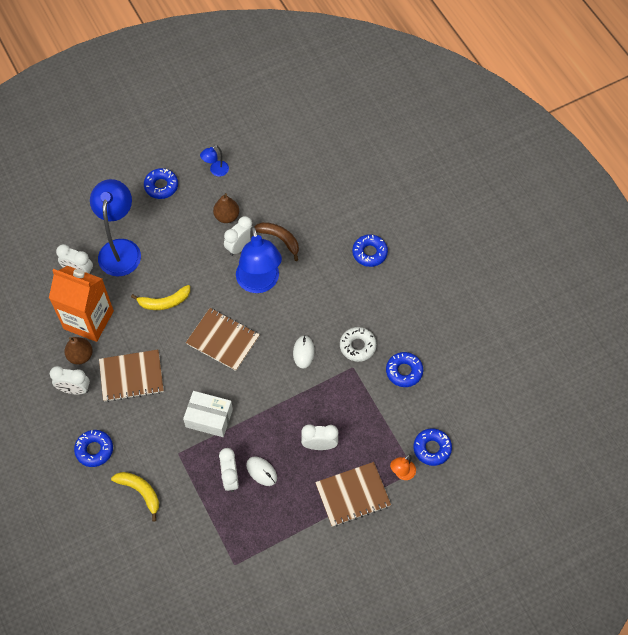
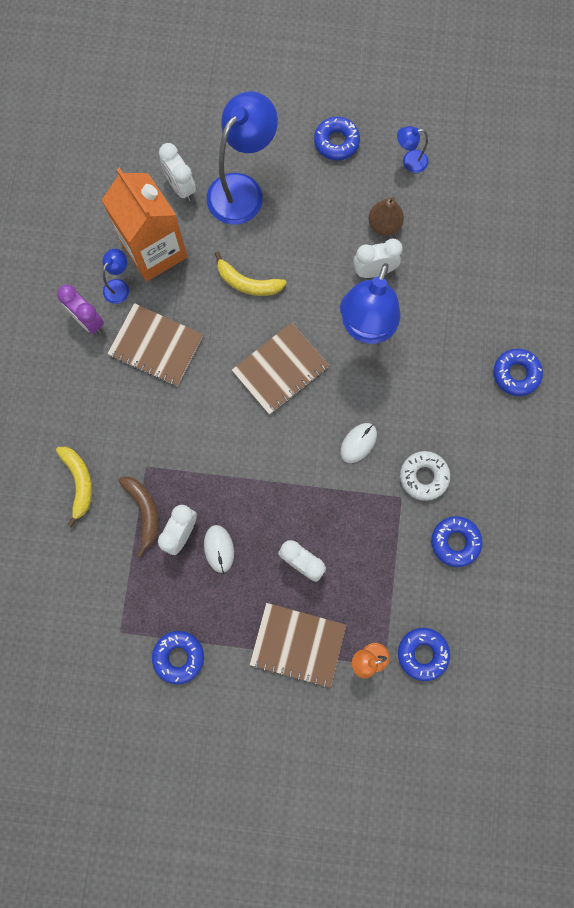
camera: 35 degrees right, 15 degrees up
white clock [50,366,90,394] -> purple clock [57,284,104,334]
brown pear [64,337,93,365] -> blue lamp [103,249,129,304]
blue donut [74,430,113,467] -> blue donut moved to [152,631,204,685]
white box [183,391,233,437] -> none
brown notebook [186,308,260,371] -> brown notebook turned 75 degrees clockwise [232,322,329,415]
brown banana [254,222,299,261] -> brown banana moved to [118,477,159,557]

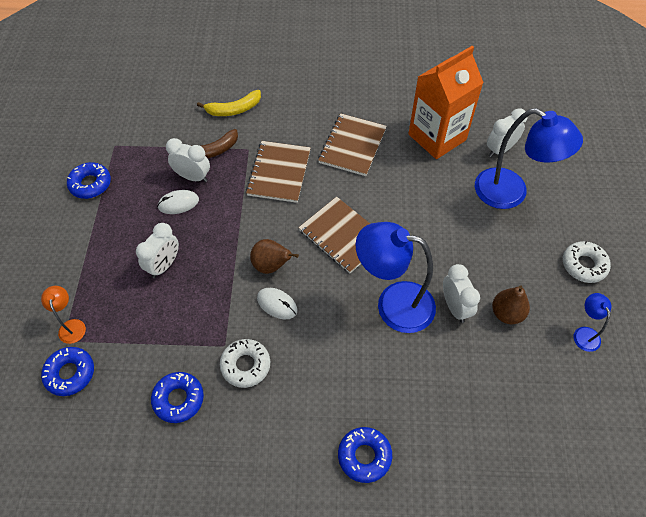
camera: 85 degrees right, 20 degrees down
purple clock [57,284,104,334] -> none
blue lamp [103,249,129,304] -> none
yellow banana [214,251,287,296] -> none
brown notebook [250,603,346,688] -> brown notebook moved to [246,141,311,203]
blue donut [314,117,360,161] -> white donut [563,241,611,283]
none -> brown pear [250,239,299,274]

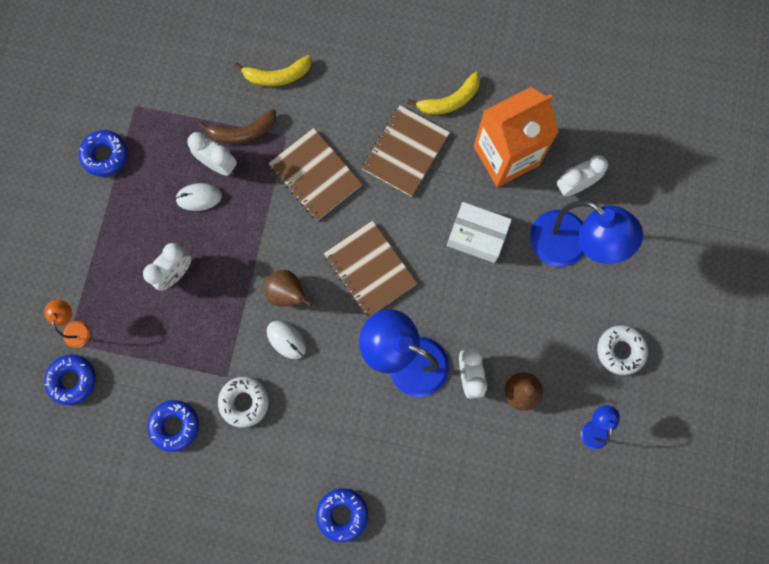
camera: 10 degrees right, 20 degrees up
brown notebook [246,141,311,203] -> brown notebook turned 60 degrees counterclockwise [268,128,362,221]
none -> yellow banana [408,72,480,115]
none -> white box [447,202,512,263]

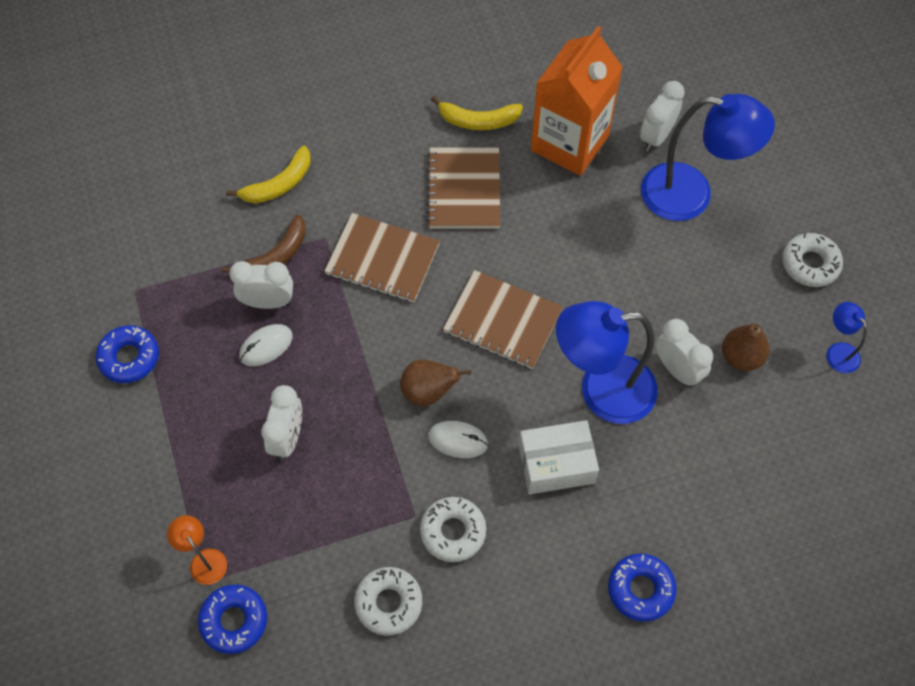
camera: 30 degrees left, 15 degrees down
blue donut [147,400,199,452] -> white donut [354,567,423,636]
yellow banana [408,72,480,115] -> yellow banana turned 60 degrees clockwise [431,96,523,130]
white box [447,202,512,263] -> white box moved to [519,420,599,494]

